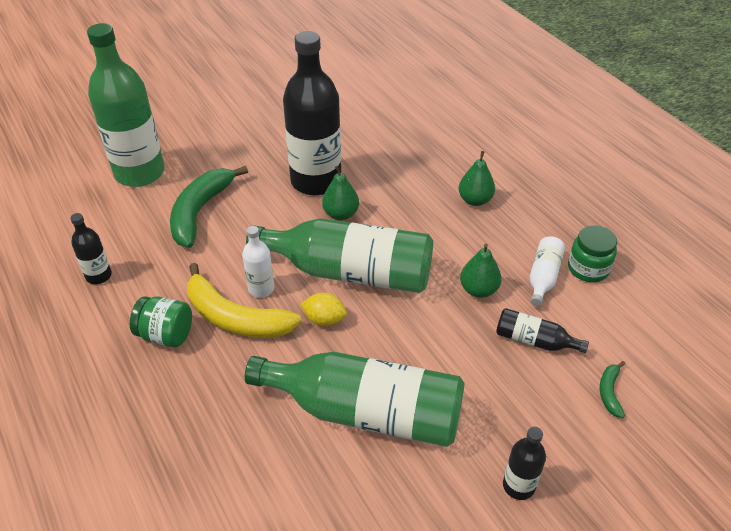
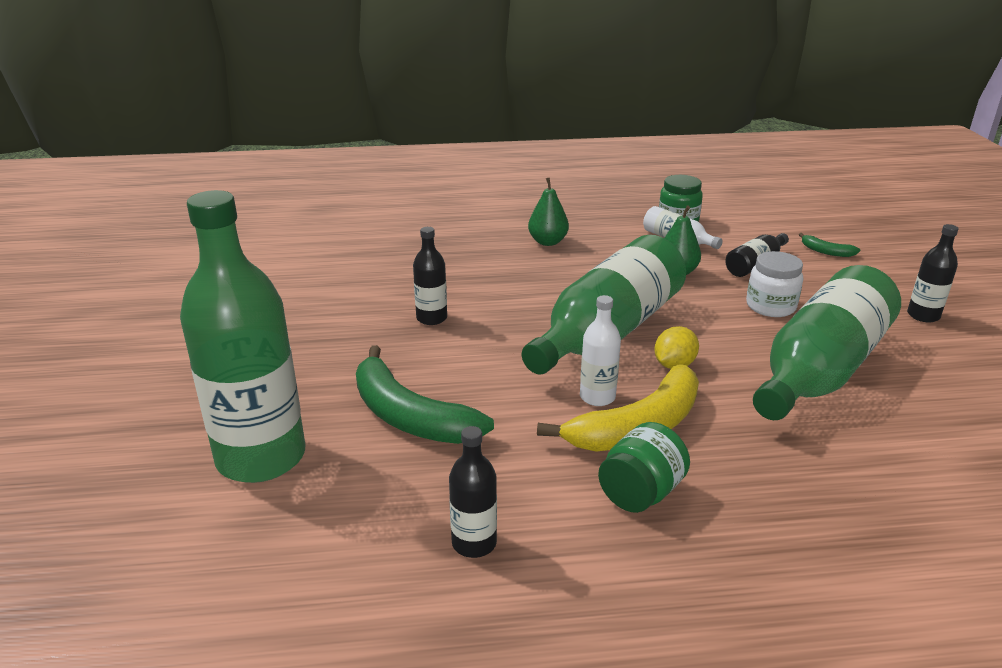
camera: 65 degrees left, 15 degrees down
black bottle [283,31,341,196] -> black bottle [413,227,447,325], size x0.45
green pear [322,165,359,220] -> none
none -> white jar [746,251,803,317]

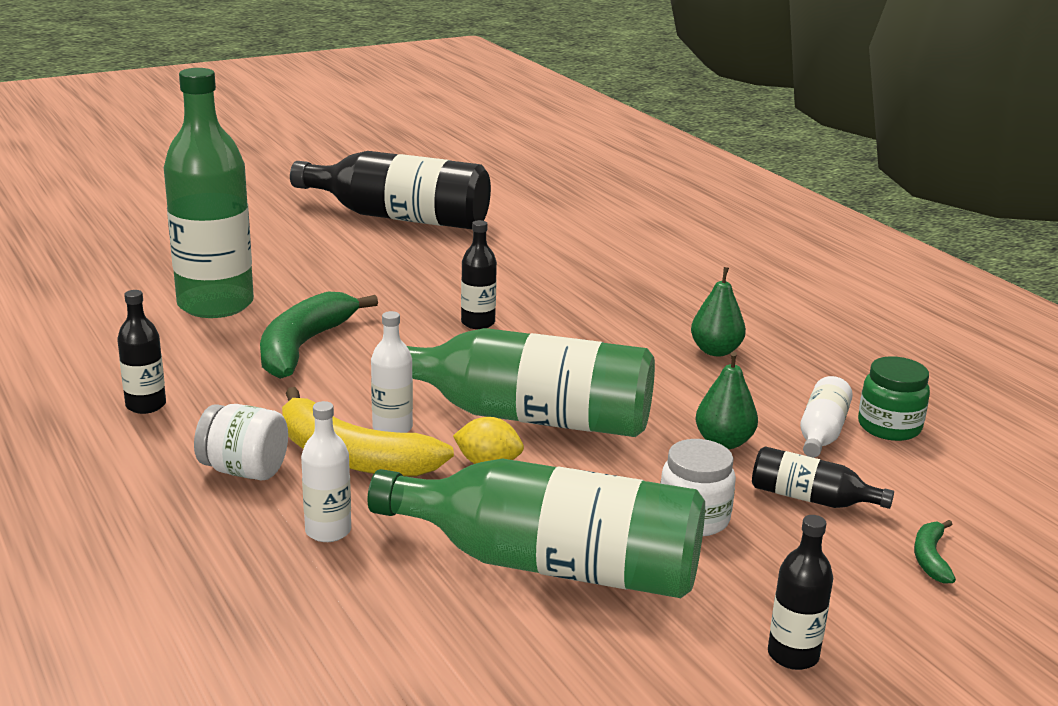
camera: 65 degrees right, 5 degrees down
green jar [598,422,690,513] -> white jar [194,404,288,480]
none -> black bottle [290,151,491,229]
none -> white bottle [301,401,351,542]

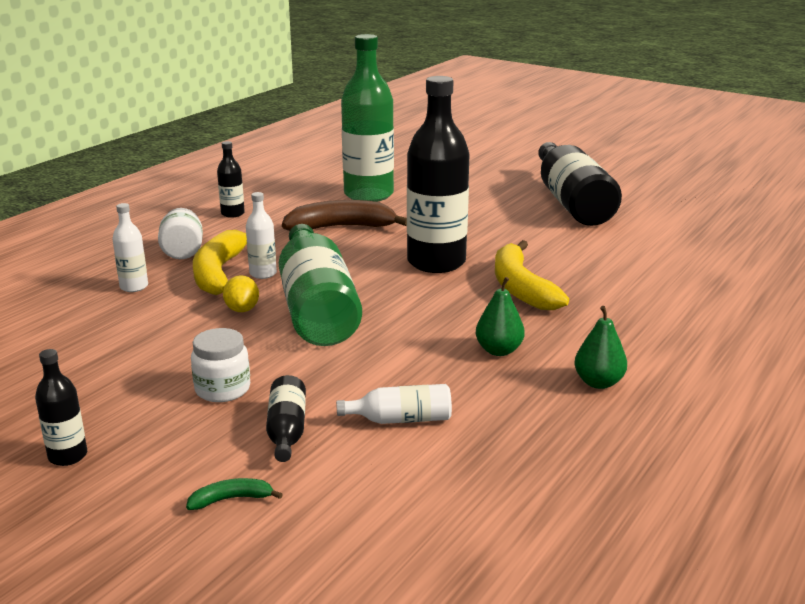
camera: 65 degrees right, 0 degrees up
green banana [260,291,378,379] -> brown banana [282,200,407,231]
green bottle [367,458,705,598] -> none
black bottle [461,220,497,329] -> black bottle [407,76,470,273], size x2.23
green pear [696,352,758,449] -> green pear moved to [574,306,627,389]
green jar [858,356,930,441] -> none
none -> yellow banana [495,240,569,310]

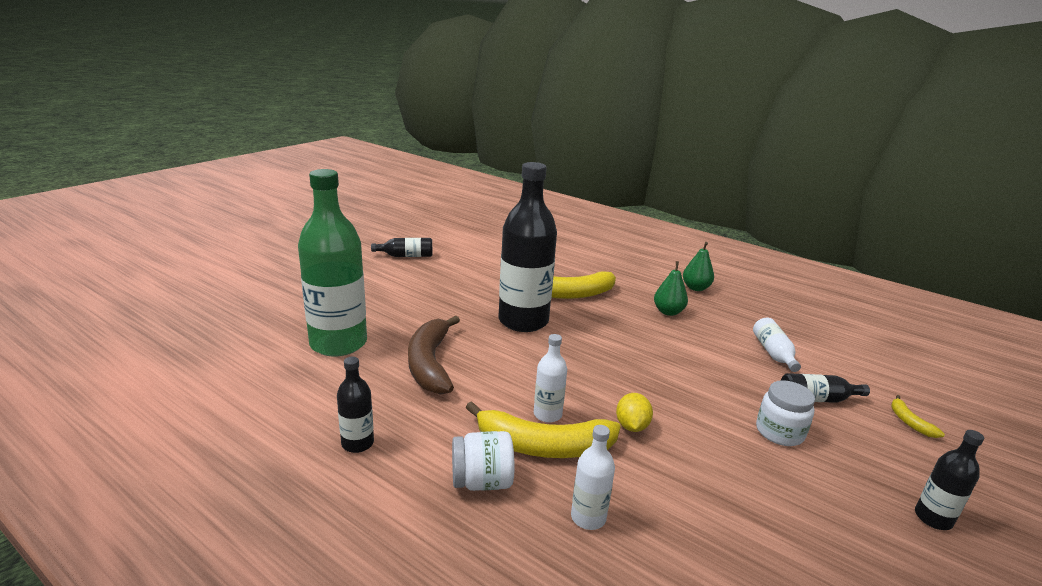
camera: 90 degrees left, 0 degrees up
green banana [186,478,283,510] -> yellow banana [891,395,945,438]
yellow lemon [223,275,259,312] -> yellow lemon turned 75 degrees counterclockwise [616,393,653,432]
green bottle [279,224,362,346] -> none
black bottle [538,142,622,226] -> black bottle [371,238,432,257], size x0.45

